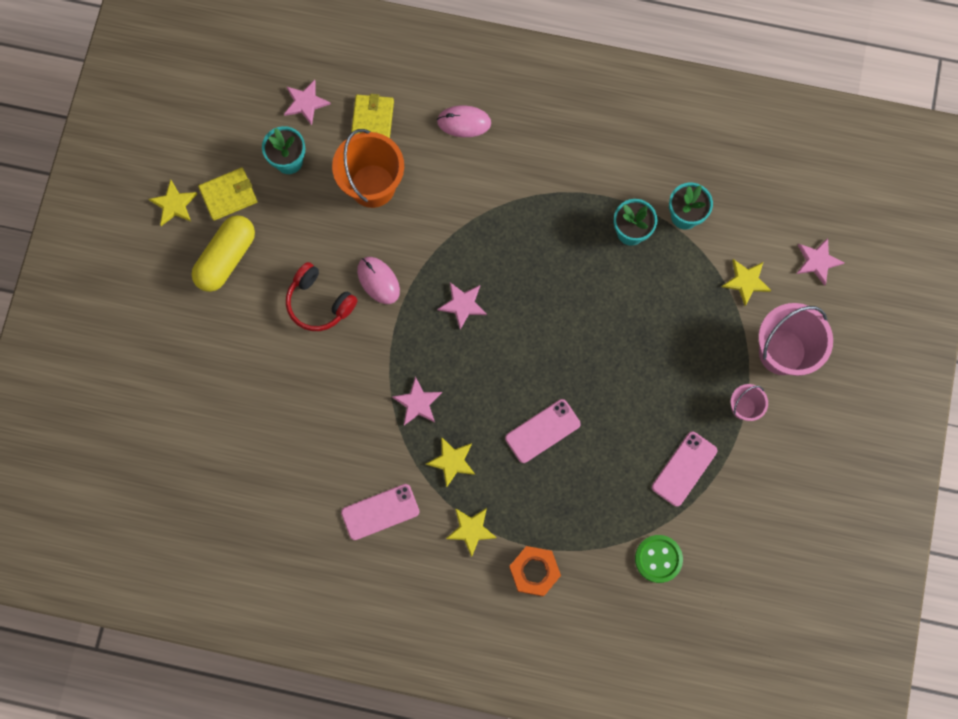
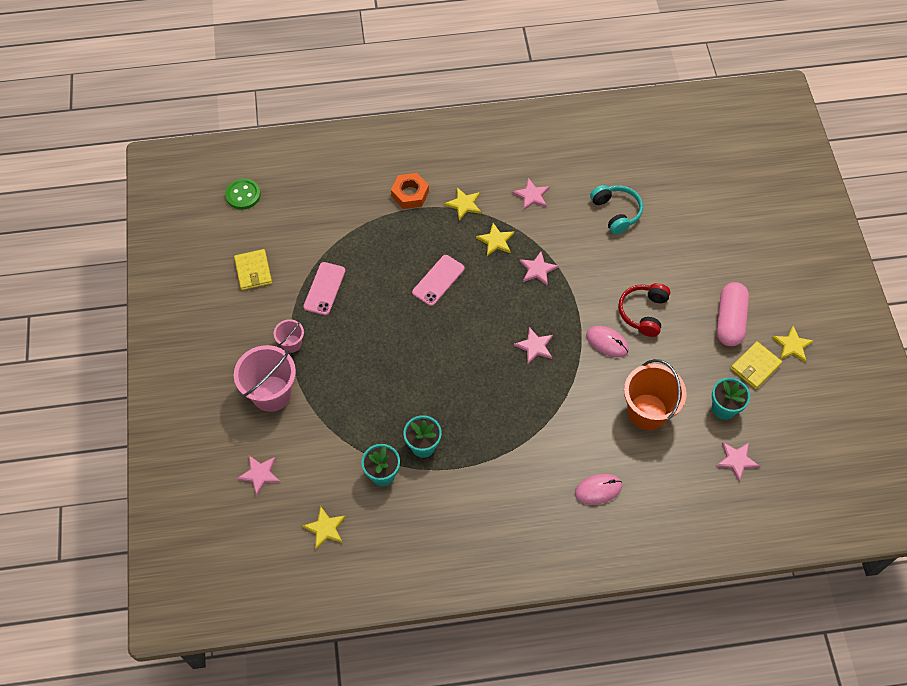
camera: 160 degrees right, 15 degrees down
yellow capsule [192,215,255,292] -> pink capsule [717,282,749,346]
red headphones [286,262,358,331] -> red headphones turned 90 degrees counterclockwise [618,283,670,337]
pink phone [341,484,419,540] -> pink star [512,178,550,211]
yellow wallet [351,94,394,138] -> yellow wallet moved to [234,249,272,290]
green button [635,535,683,583] -> green button moved to [225,178,261,210]
yellow star [722,259,772,306] -> yellow star moved to [302,506,346,549]
none -> turquoise headphones [590,185,643,235]

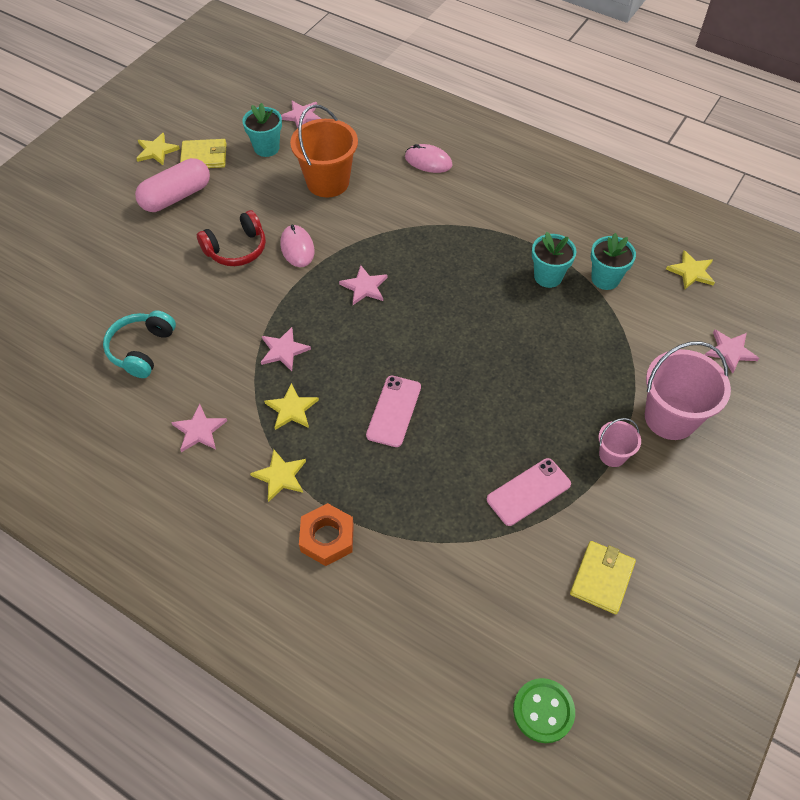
camera: 140 degrees left, 5 degrees down
pink phone [412,255,464,306] -> pink phone turned 60 degrees counterclockwise [366,376,421,447]

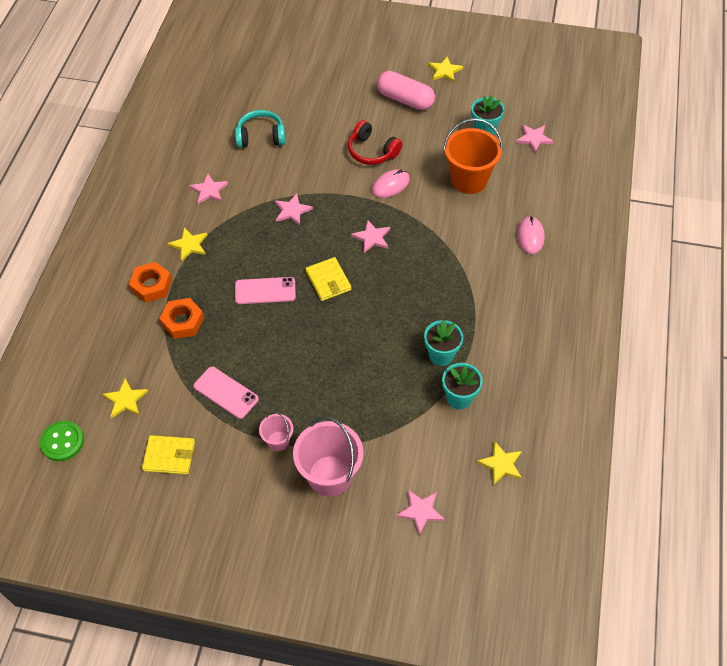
camera: 70 degrees right, 0 degrees up
yellow wallet [180,139,227,168] -> yellow wallet moved to [305,257,351,301]
yellow star [264,383,319,430] -> yellow star moved to [103,378,148,418]
none -> orange nut [159,298,204,339]

